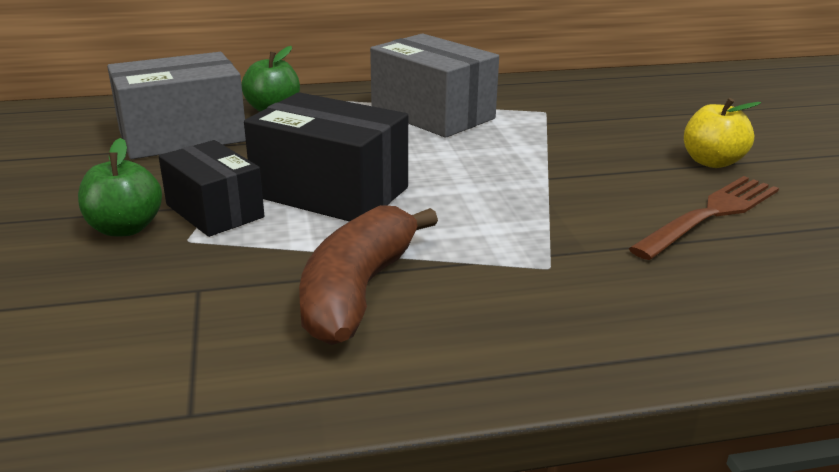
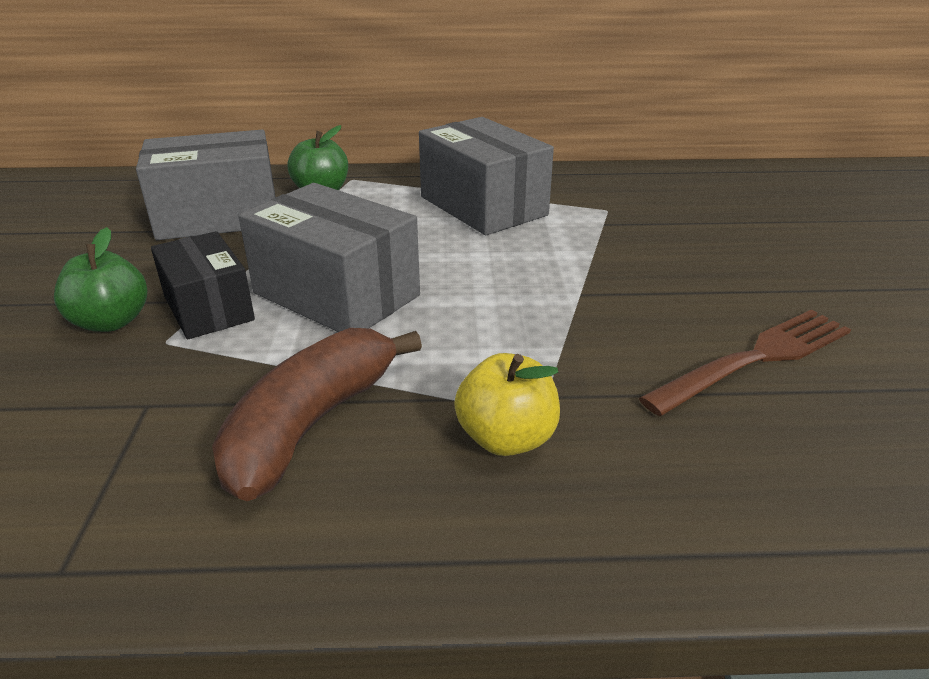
camera: 10 degrees right, 5 degrees up
black box [244,92,408,222] -> grey box [239,183,420,332]
yellow apple [684,98,761,168] -> yellow apple moved to [454,353,560,456]

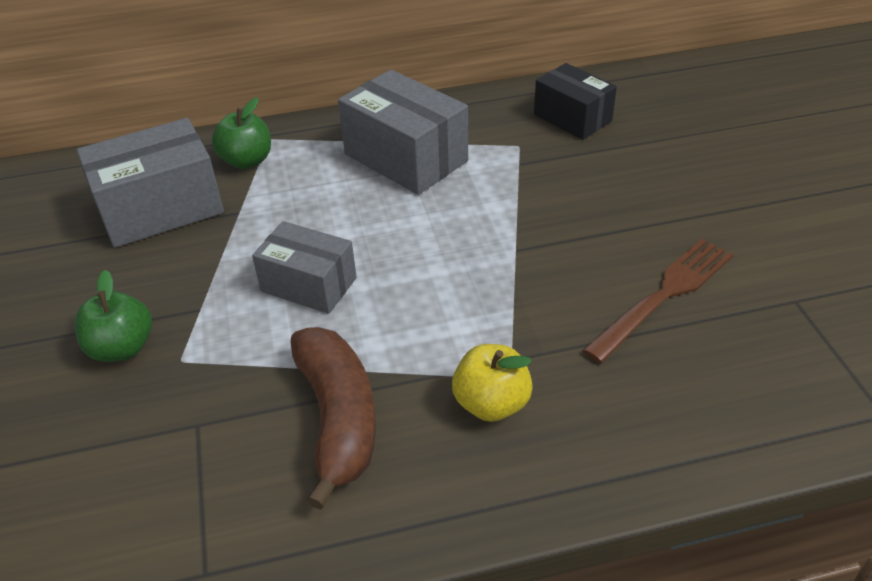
camera: 10 degrees left, 10 degrees up
black box [151,231,255,339] -> black box moved to [534,63,617,140]
brown banana [212,328,422,501] -> brown banana turned 150 degrees clockwise [290,327,376,510]
grey box [239,183,420,332] -> grey box [252,221,357,314], size x0.65

